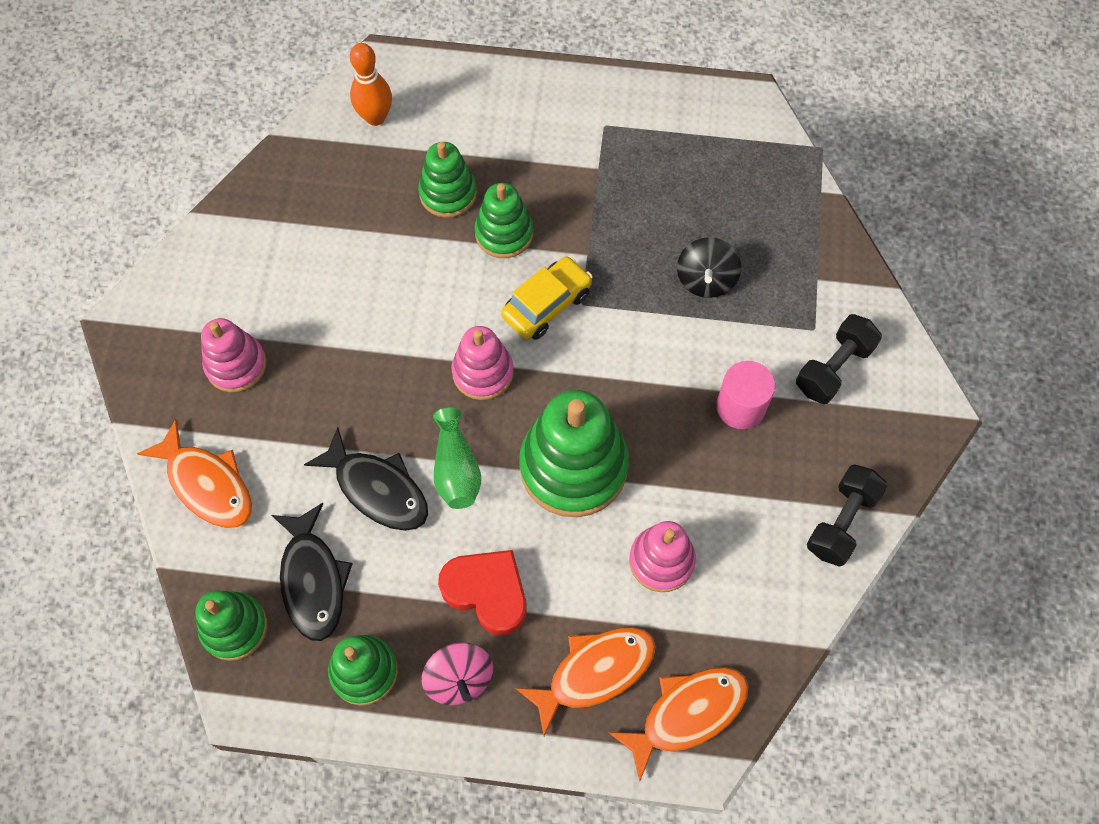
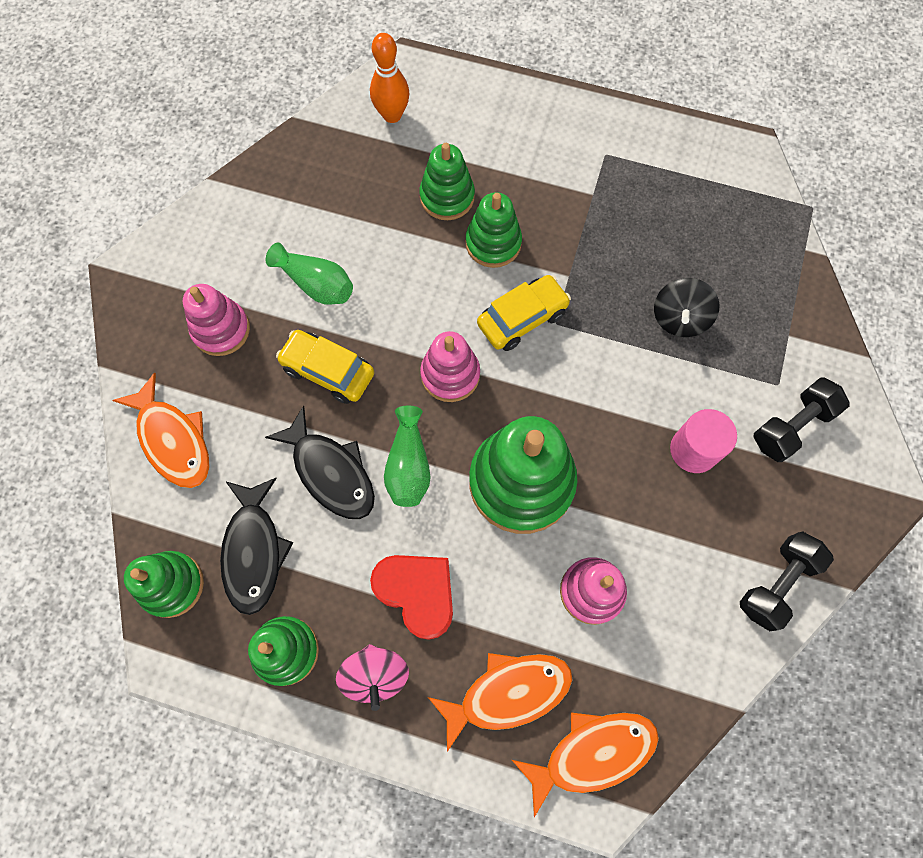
camera: 10 degrees right, 5 degrees up
none -> green vase [266,243,353,305]
none -> yellow car [276,330,374,404]

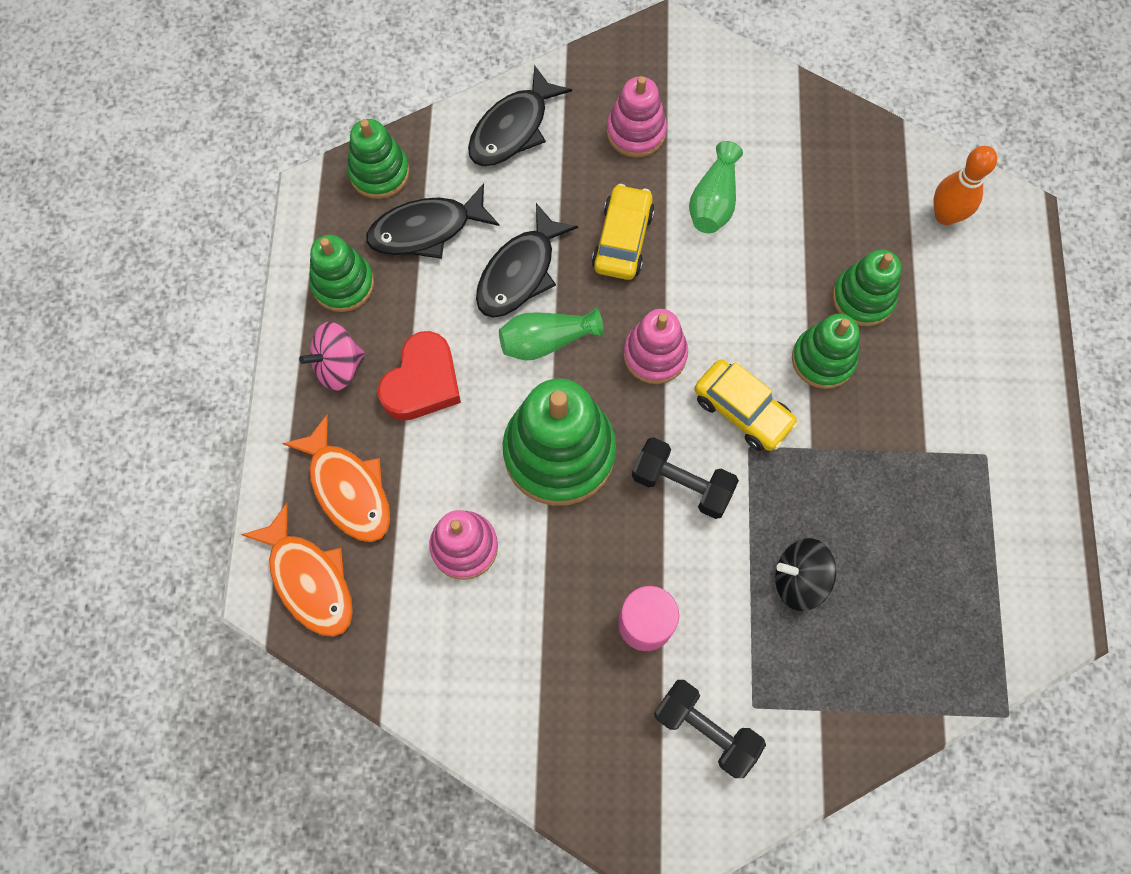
camera: 75 degrees right, 0 degrees up
orange fish [113,373,210,488] -> black fish [468,65,572,166]
black dumbbell [740,531,834,631] -> black dumbbell moved to [632,437,739,519]

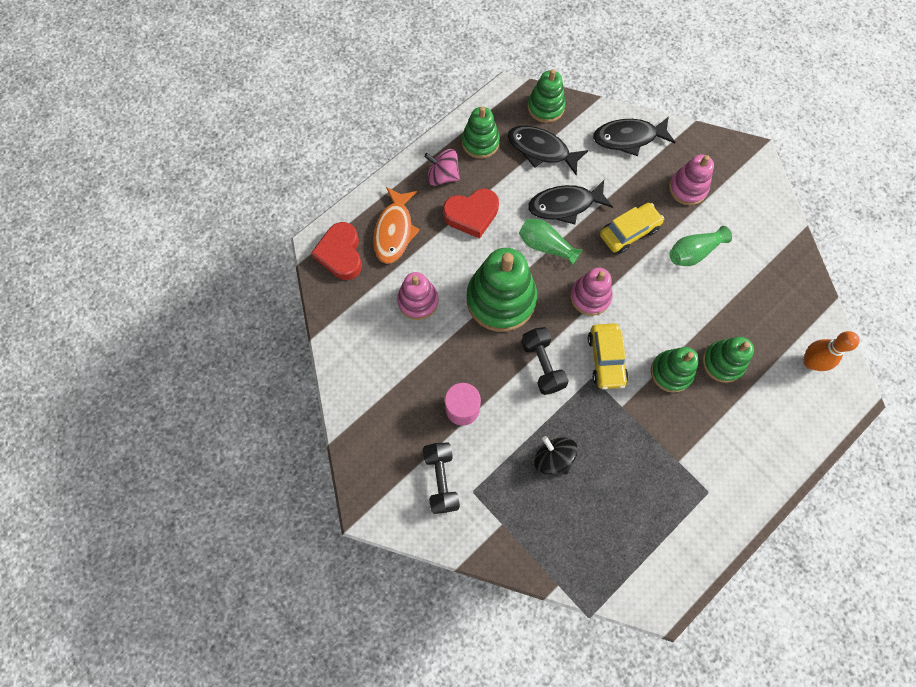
camera: 45 degrees right, 0 degrees up
orange fish [241,503,353,637] -> red heart [311,222,362,280]

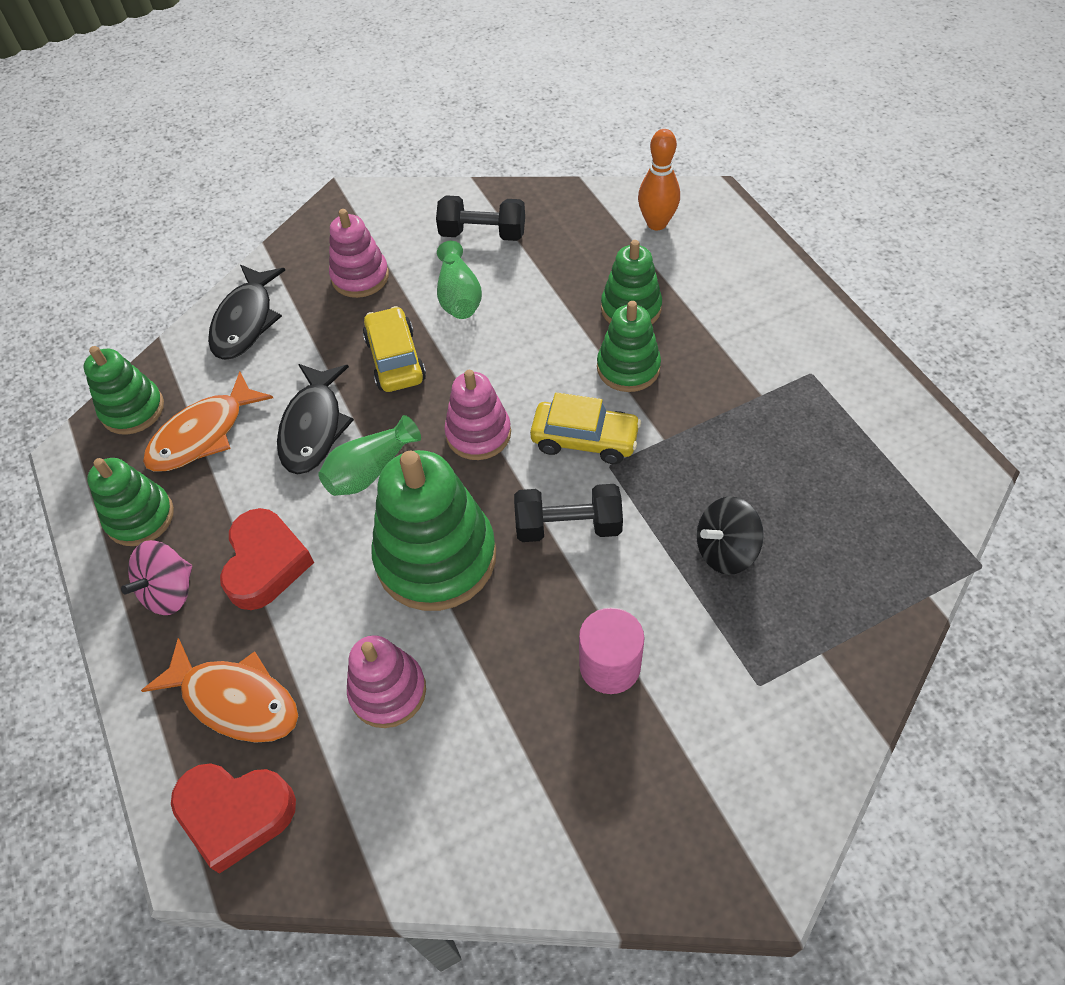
camera: 70 degrees left, 15 degrees down
black dumbbell [423,442,460,514] -> black dumbbell moved to [436,195,525,241]
black fish [507,126,589,176] -> orange fish [143,371,273,472]

